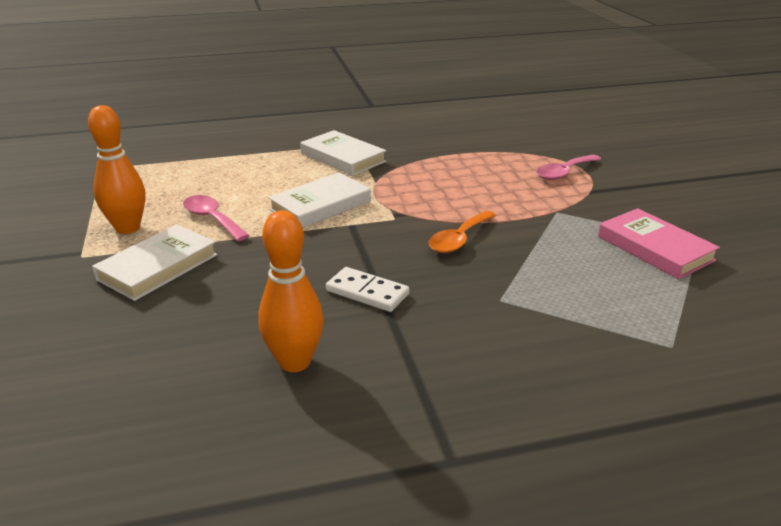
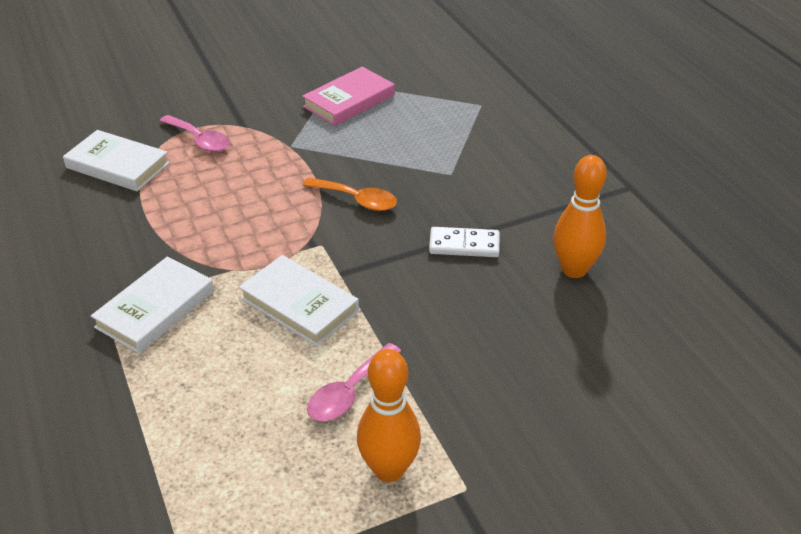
camera: 100 degrees left, 10 degrees up
white book [92,225,218,301] -> white book moved to [63,130,170,191]
white domino [326,267,409,312] -> white domino turned 75 degrees clockwise [429,227,500,257]

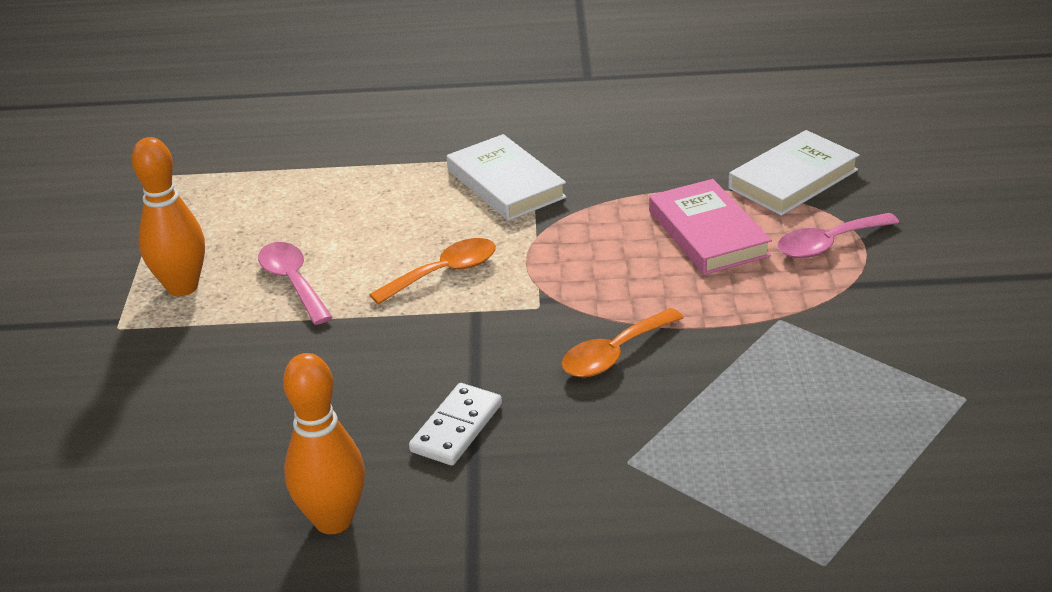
camera: 115 degrees right, 5 degrees down
white book [239,255,359,346] -> orange spoon [369,238,496,305]
pink book [302,67,395,126] -> pink book moved to [649,179,772,275]

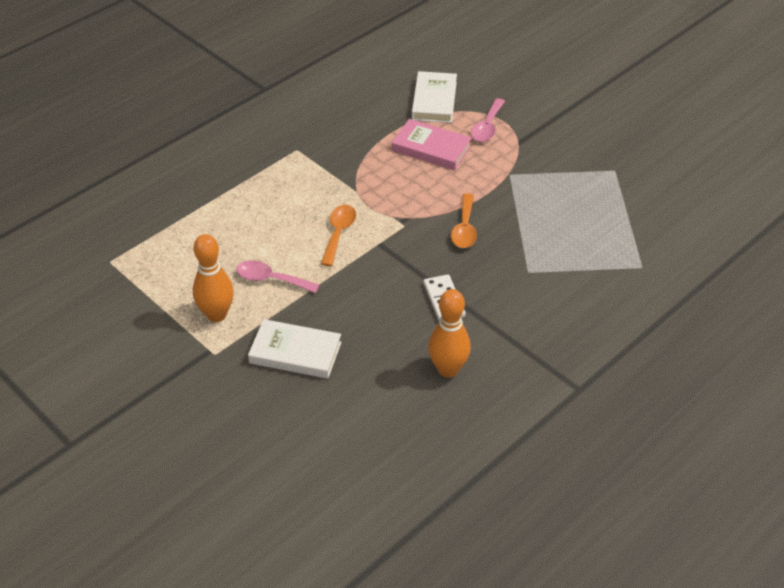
camera: 45 degrees left, 10 degrees up
white book [447,134,567,221] -> white book moved to [248,319,342,379]

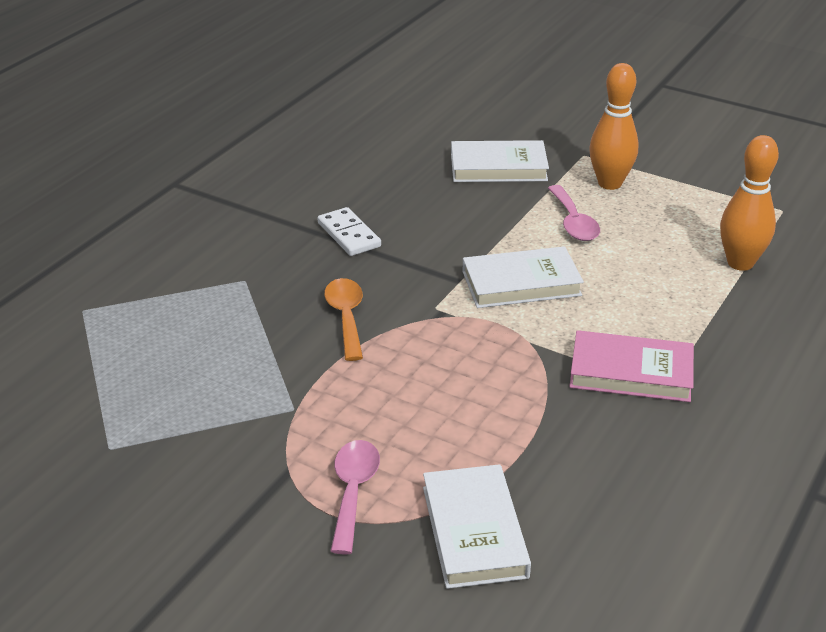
camera: 165 degrees right, 10 degrees down
pink spoon [236,260,319,293] -> pink spoon turned 75 degrees clockwise [548,185,600,241]
orange spoon [321,205,356,266] -> white book [462,246,584,308]
pink book [392,119,472,170] -> pink book moved to [569,330,694,402]
orange bowling pin [428,289,471,378] -> orange bowling pin moved to [720,135,779,271]

